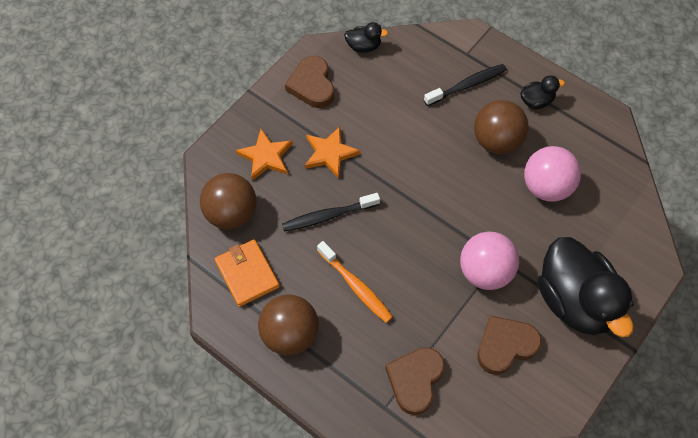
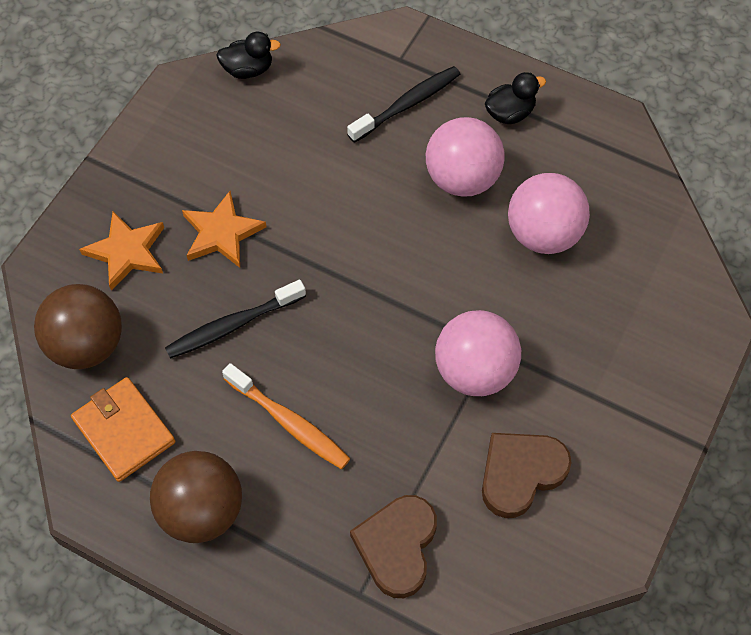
camera: 10 degrees left, 0 degrees up
brown heart [285,56,334,108] -> none
brown ball [474,100,529,154] -> pink ball [426,117,505,197]
black duck [538,237,634,337] -> none

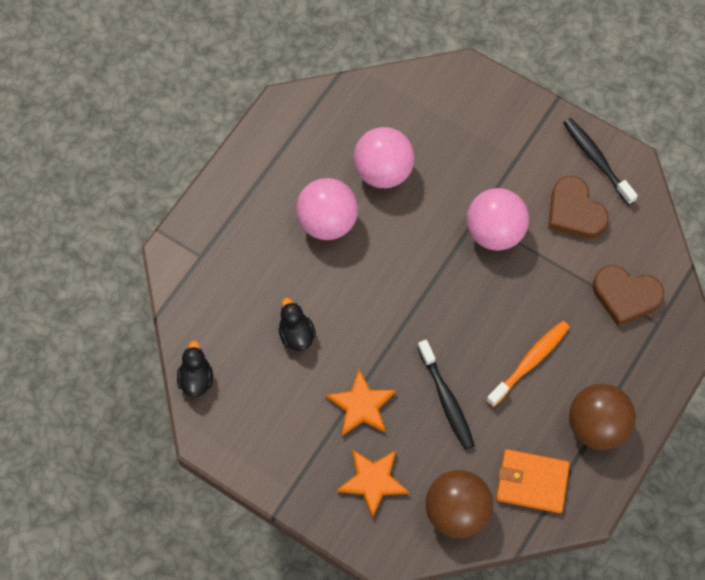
camera: 85 degrees left, 5 degrees up
orange wallet [71,377,175,482] -> orange wallet turned 45 degrees clockwise [496,449,570,513]
black toothbrush [347,66,460,143] -> black toothbrush moved to [563,118,638,205]
black duck [485,72,546,124] -> black duck moved to [279,298,316,351]

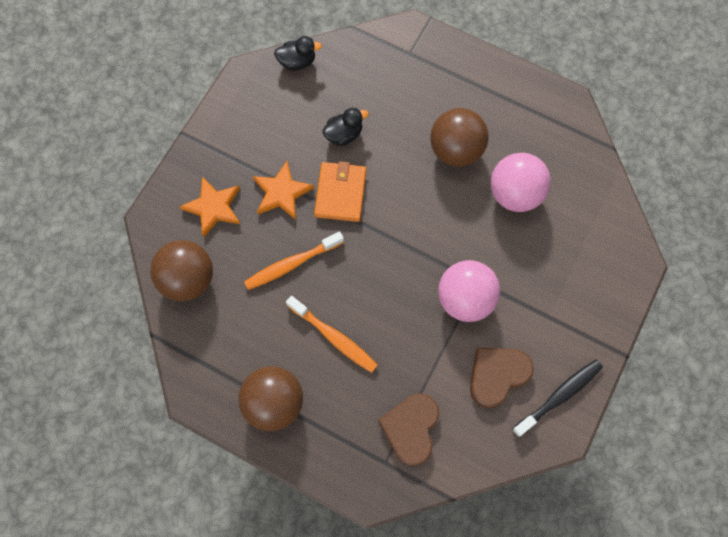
camera: 85 degrees right, 5 degrees up
pink ball [296,178,358,240] -> brown ball [430,108,489,167]
black toothbrush [417,340,475,450] -> orange toothbrush [244,231,344,290]
orange wallet [496,449,570,513] -> orange wallet moved to [314,161,366,222]

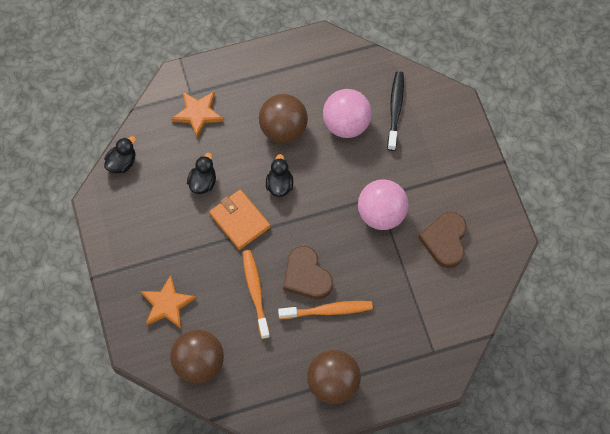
camera: 45 degrees left, 5 degrees down
orange toothbrush [244,231,344,290] -> orange toothbrush turned 150 degrees clockwise [243,250,270,339]
orange star [253,161,314,220] -> orange star moved to [171,91,224,138]
brown heart [378,394,439,466] -> brown heart moved to [283,246,333,300]
black toothbrush [512,360,603,437] -> black toothbrush moved to [387,71,404,151]
none -> black duck [266,154,293,197]

